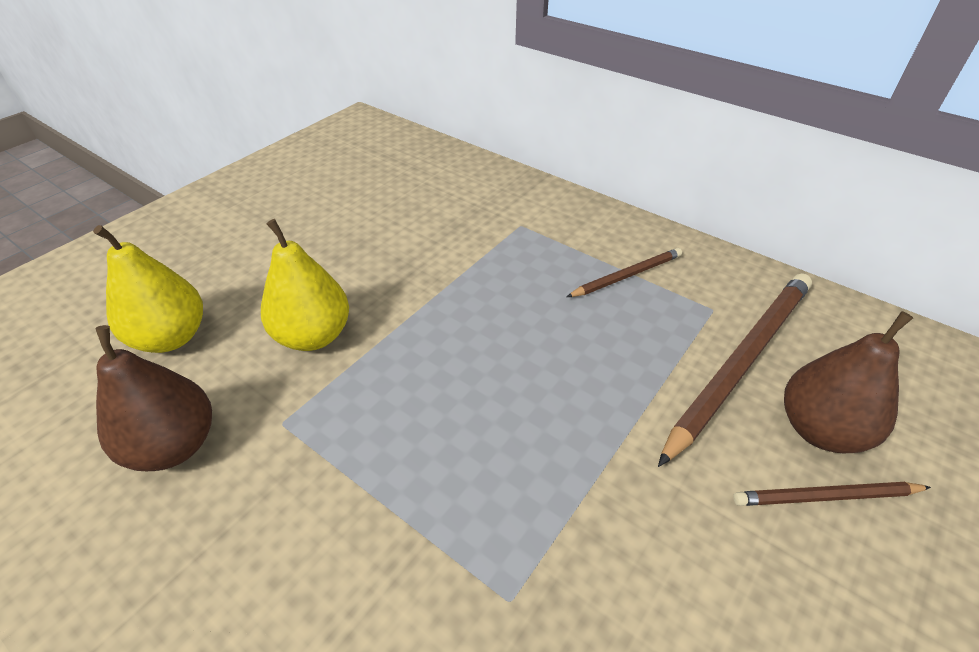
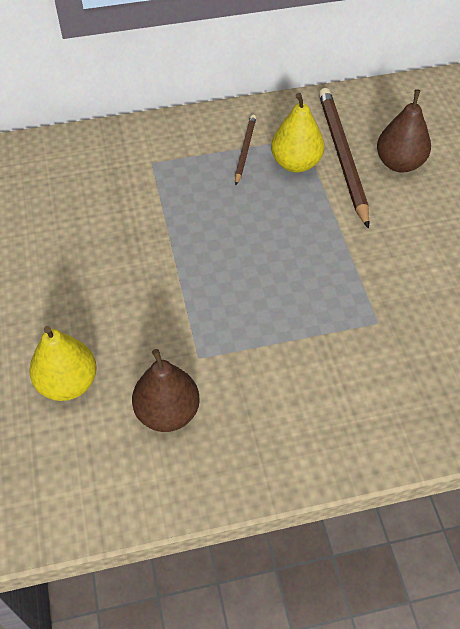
camera: 50 degrees left, 10 degrees up
yellow pear [261,219,349,351] -> yellow pear moved to [271,93,324,172]
brown pencil [733,482,931,506] -> none

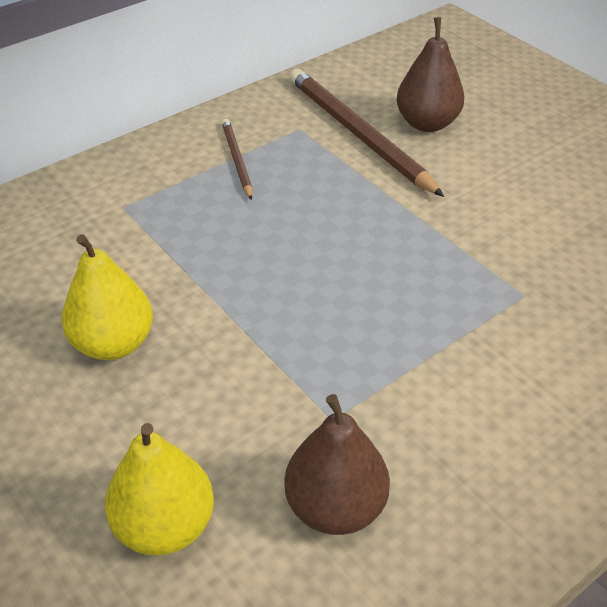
camera: 25 degrees left, 10 degrees down
yellow pear [271,93,324,172] -> yellow pear moved to [62,234,153,360]

